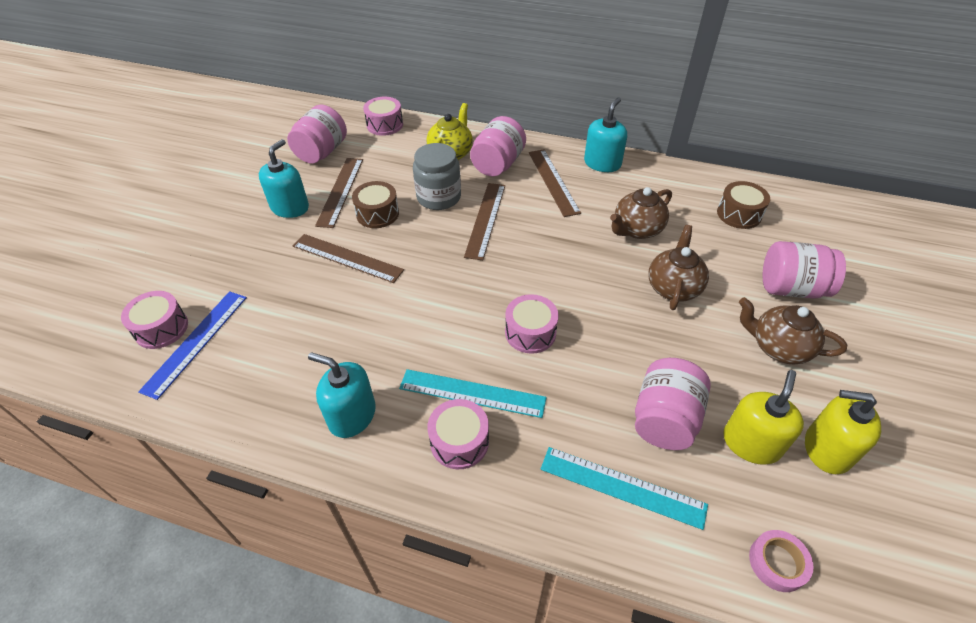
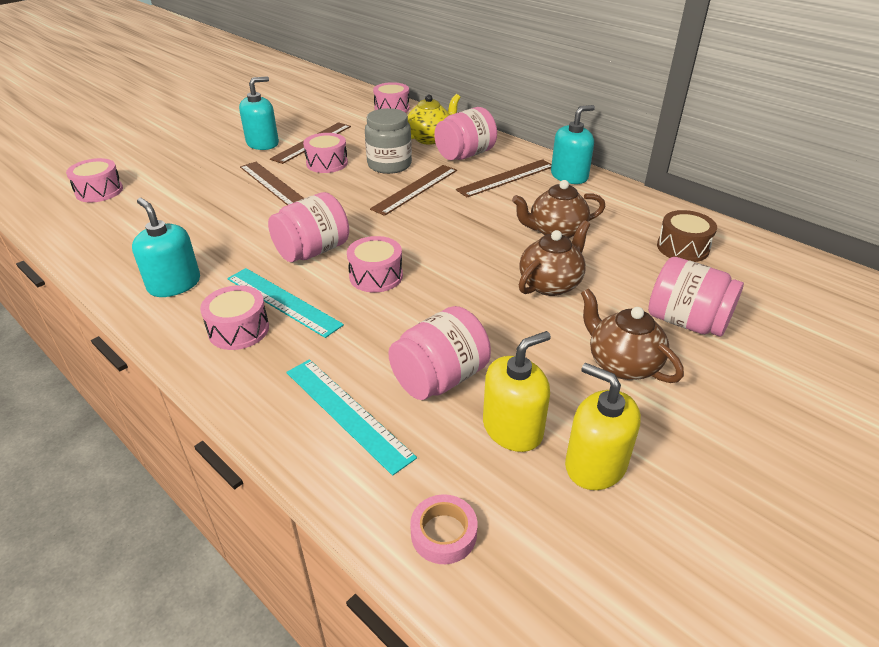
camera: 25 degrees right, 10 degrees down
blue ruler [138,291,247,400] -> none
pink jar [287,105,347,164] -> pink jar moved to [268,192,349,262]
brown drum [352,181,399,228] -> pink drum [303,133,348,173]
brown ruler [529,149,581,217] -> brown ruler turned 45 degrees clockwise [456,159,552,197]

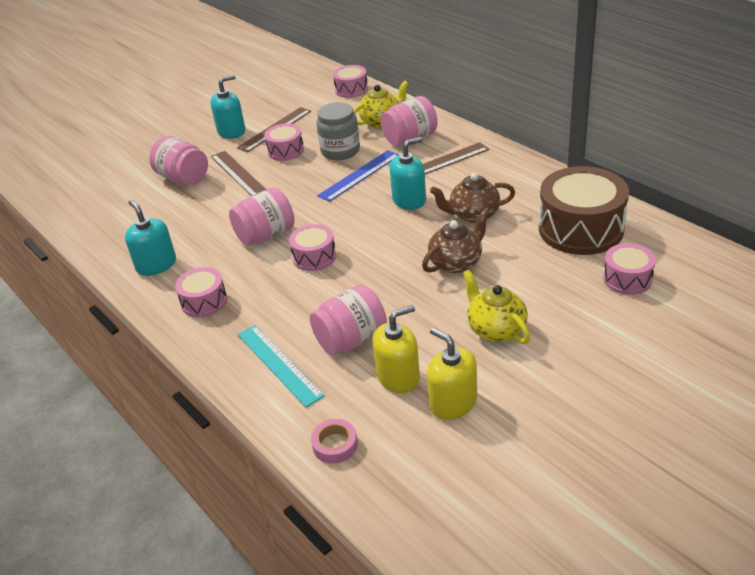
camera: 10 degrees right, 0 degrees up
pink drum [66,158,123,203] -> pink drum moved to [603,243,656,295]
turquoise ruler [227,268,344,338] -> none
brown ruler [370,165,457,216] -> blue ruler [317,150,399,202]
turquoise soap dispenser [551,105,595,184] -> turquoise soap dispenser moved to [390,137,426,210]
brown teapot [581,288,684,383] -> yellow teapot [463,270,531,344]
pink jar [648,257,744,337] -> pink jar moved to [149,136,208,185]
brown drum [657,210,717,262] -> brown drum [539,166,629,255], size x1.90

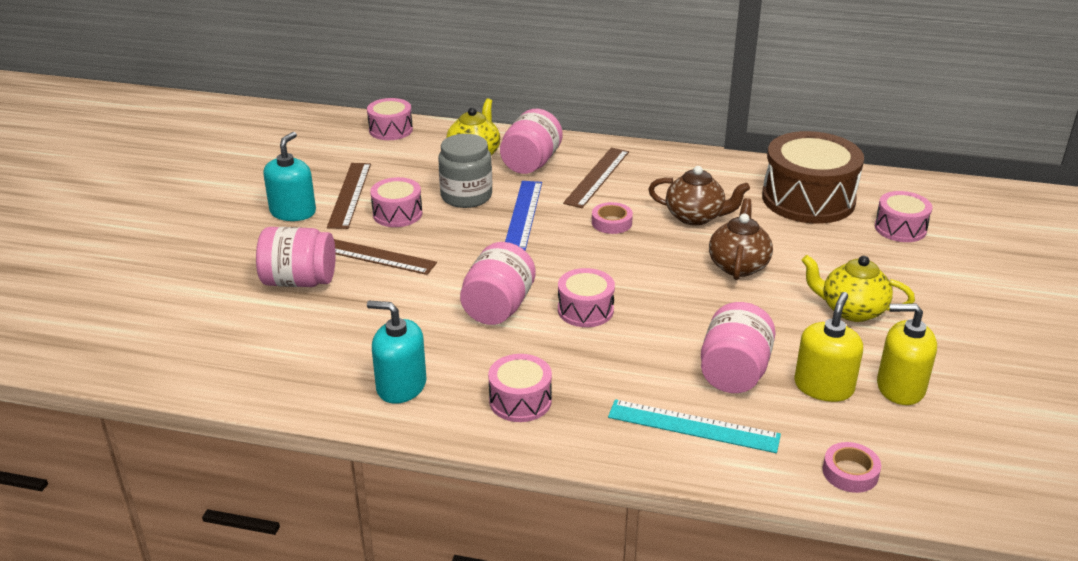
camera: 40 degrees left, 5 degrees down
turquoise soap dispenser [390,137,426,210] -> pink tape [592,202,633,234]
brown teapot [430,173,515,223] -> brown teapot turned 120 degrees counterclockwise [648,166,750,226]

